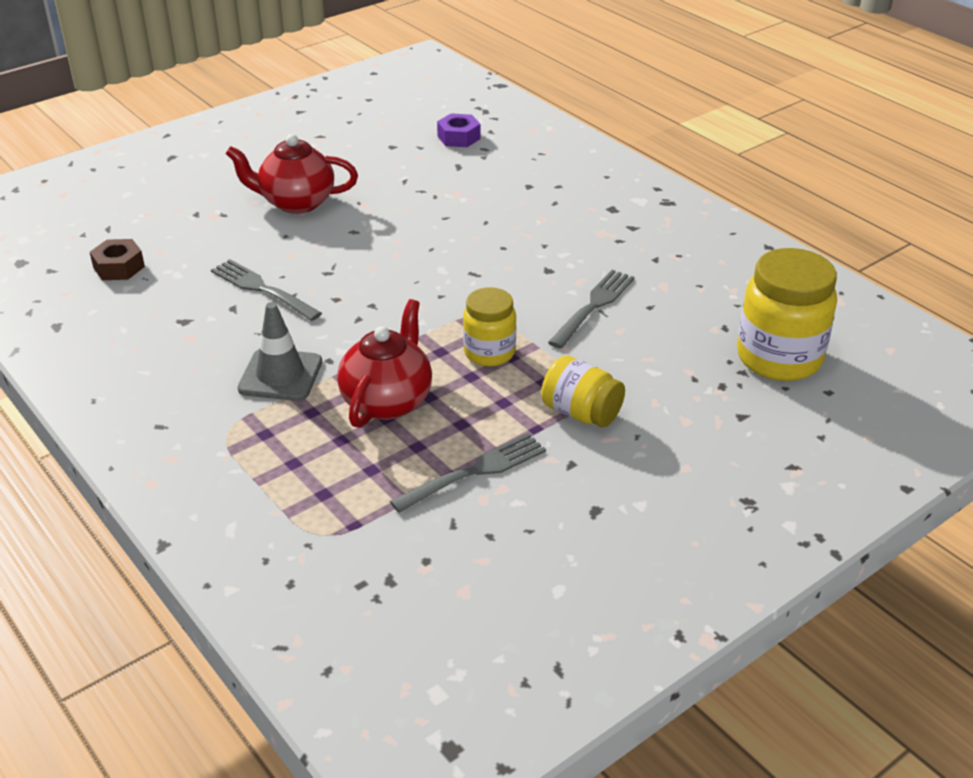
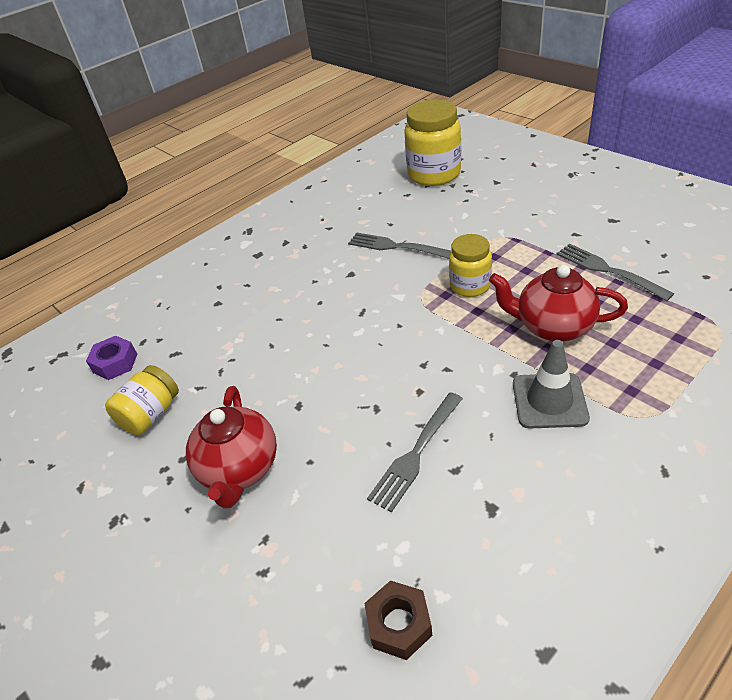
camera: 90 degrees left, 5 degrees up
yellow jar [541,356,625,427] -> yellow jar moved to [105,365,179,435]

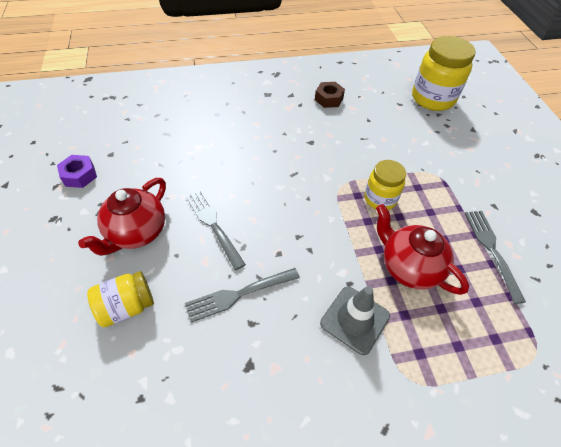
camera: 25 degrees right, 10 degrees up
purple nut [86,336,137,380] -> purple nut moved to [57,155,97,188]
yellow jar [105,365,179,435] -> yellow jar moved to [87,271,154,327]
grey fork [348,232,451,259] -> grey fork moved to [186,190,246,270]
brown nut [364,580,433,660] -> brown nut moved to [315,82,345,108]

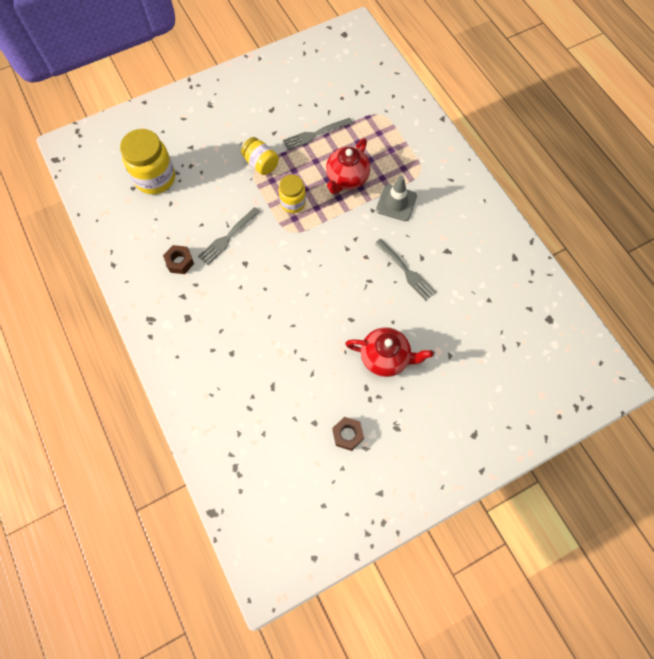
camera: 105 degrees left, 15 degrees up
purple nut [57,155,97,188] -> brown nut [332,417,364,451]
yellow jar [87,271,154,327] -> yellow jar moved to [241,137,279,175]
grey fork [186,190,246,270] -> grey fork moved to [198,207,260,265]

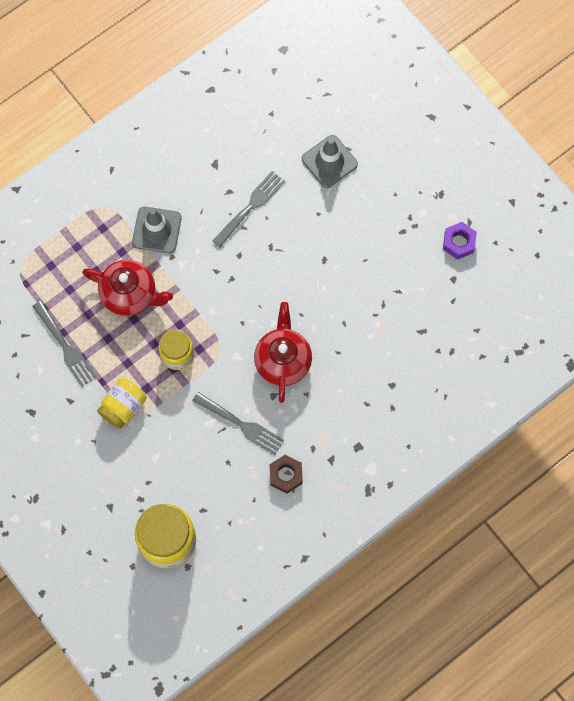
camera: 100 degrees left, 5 degrees up
brown nut [332,417,364,451] -> purple nut [443,222,477,260]
red teapot [345,327,433,377] -> red teapot moved to [254,302,312,403]
none -> grey traffic cone [302,135,358,188]

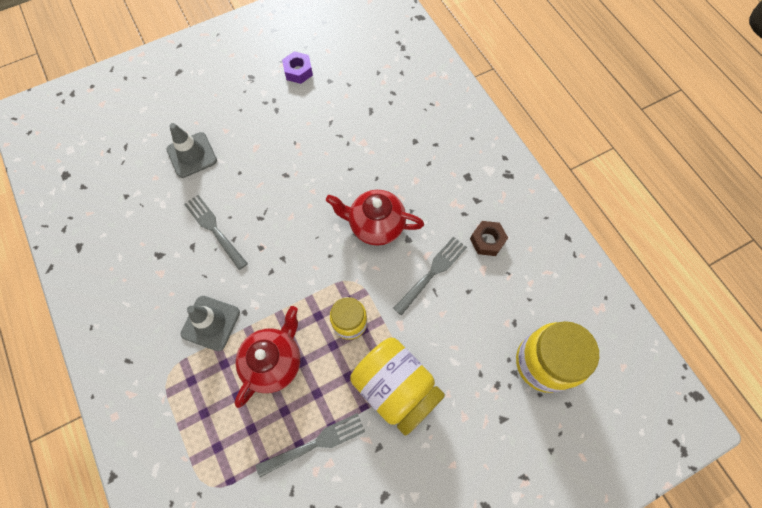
camera: 80 degrees left, 5 degrees down
yellow jar [97,378,147,429] -> yellow jar [350,338,445,436], size x1.65

